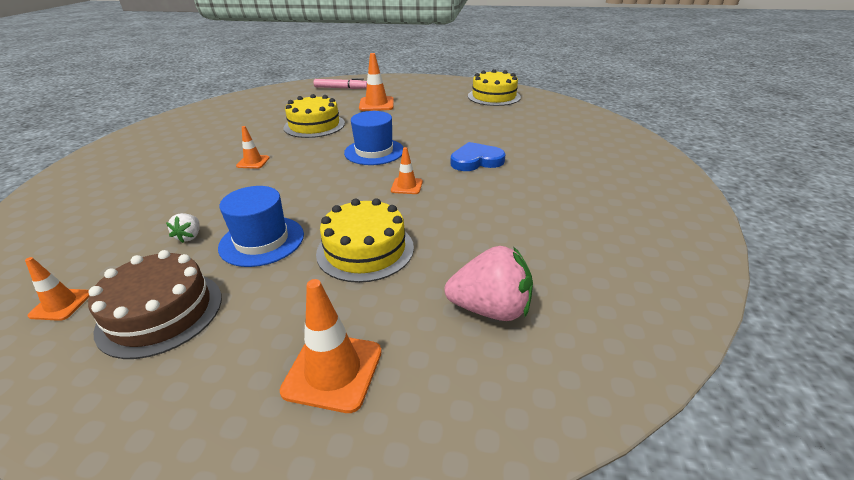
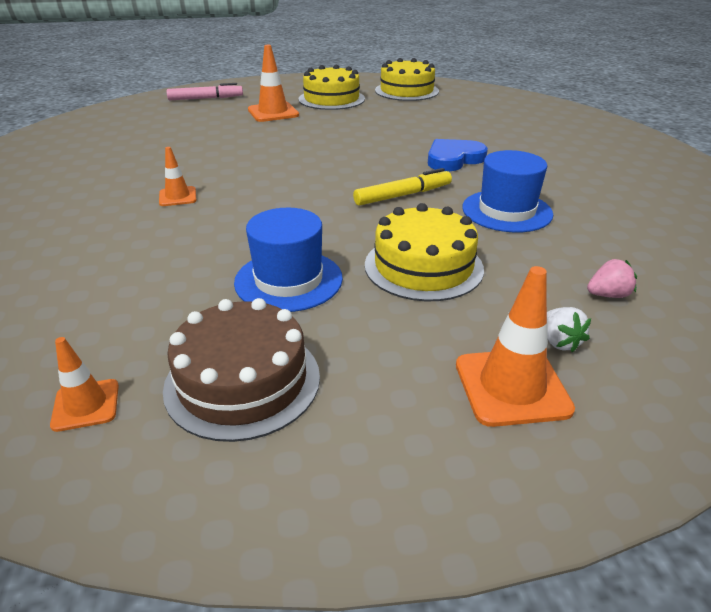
camera: 20 degrees left, 0 degrees up
white strawberry [166,213,200,243] -> white strawberry moved to [547,307,591,353]
yellow cake [284,94,345,138] -> yellow cake moved to [298,65,365,110]
blue hat [344,111,404,165] -> blue hat moved to [462,150,553,232]
orange traffic cone [391,147,423,194] -> yellow marker [353,168,452,206]
pink strawberry [444,246,533,321] -> pink strawberry [587,259,637,298], size x0.49

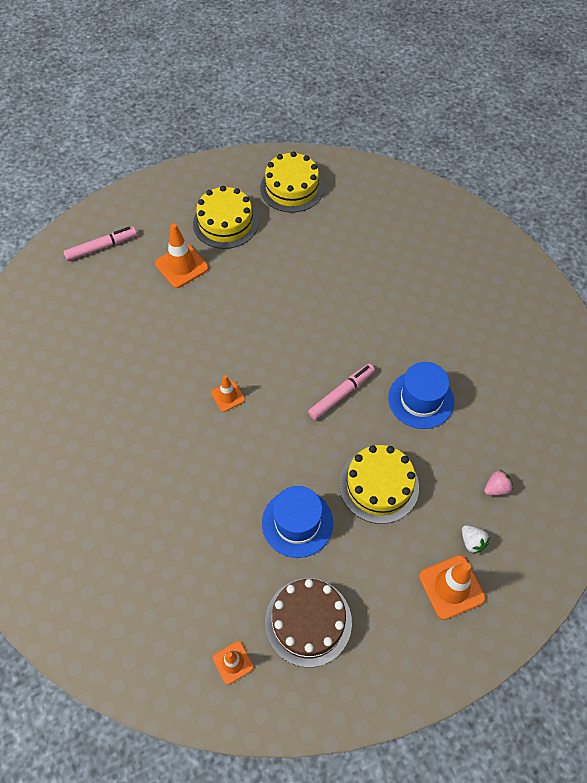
camera: 15 degrees left, 25 degrees up
orange traffic cone [159,147,197,206] -> orange traffic cone moved to [211,375,245,412]
yellow marker [353,168,452,206] -> pink marker [308,364,375,420]
blue heart [428,139,488,171] -> none

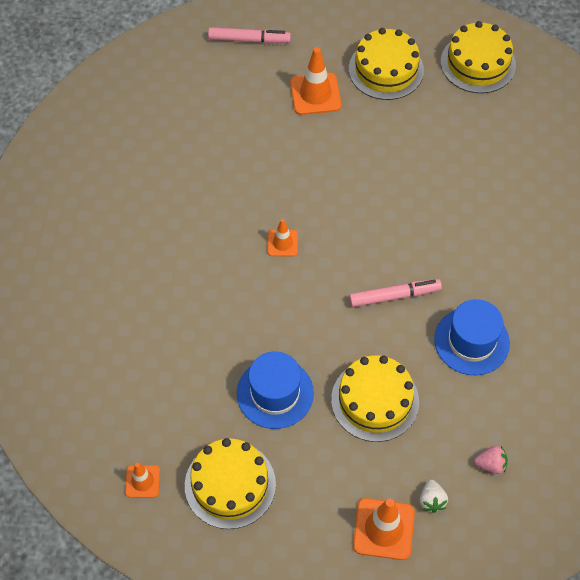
camera: 30 degrees right, 0 degrees up
brown cake [265,578,352,667] -> yellow cake [185,438,276,529]

